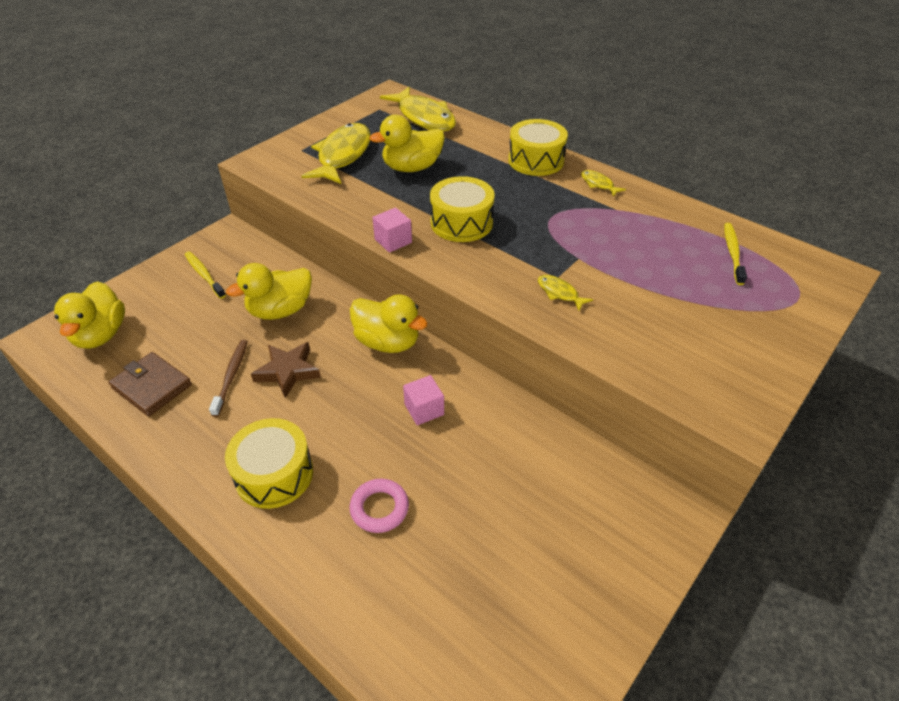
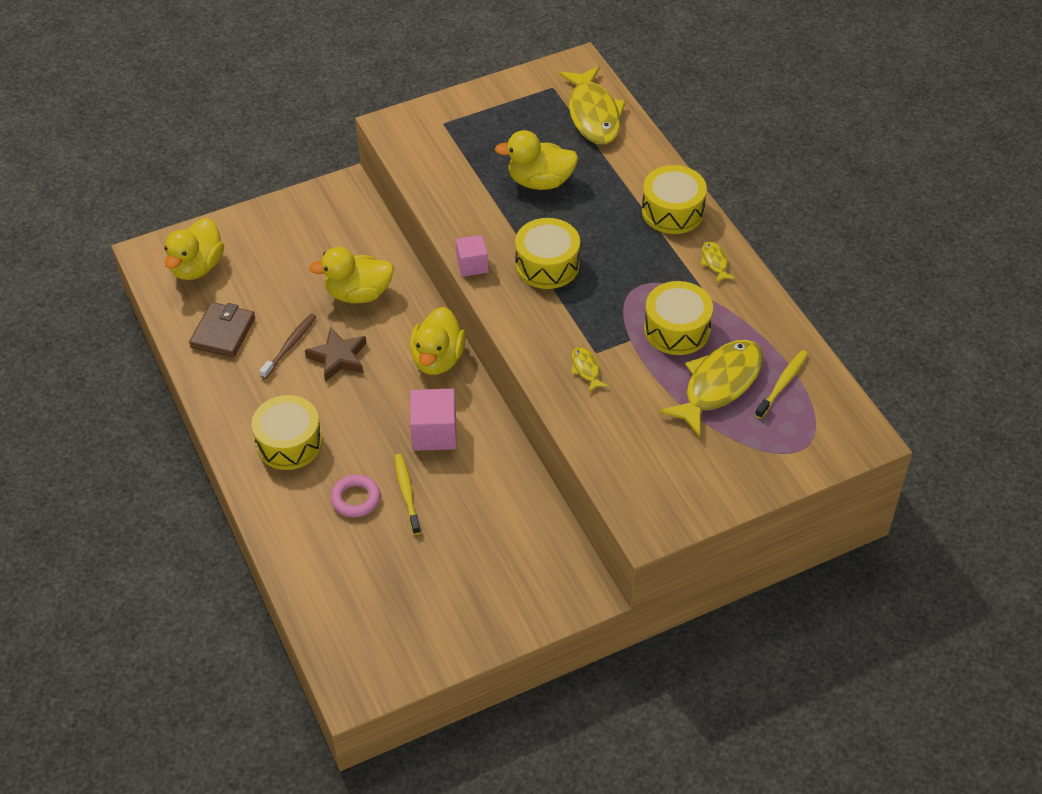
camera: 25 degrees right, 5 degrees up
brown wallet [108,352,192,417] -> brown wallet turned 45 degrees clockwise [189,302,255,358]
yellow toothbrush [185,251,226,299] -> yellow toothbrush moved to [394,454,421,535]
yellow fish [301,123,371,184] -> yellow fish moved to [659,340,763,437]
yellow duck [350,294,428,353] -> yellow duck turned 45 degrees clockwise [409,307,466,375]
pink cube [403,375,444,425] -> pink cube [410,388,457,451], size x1.55
none -> yellow drum [644,281,713,355]

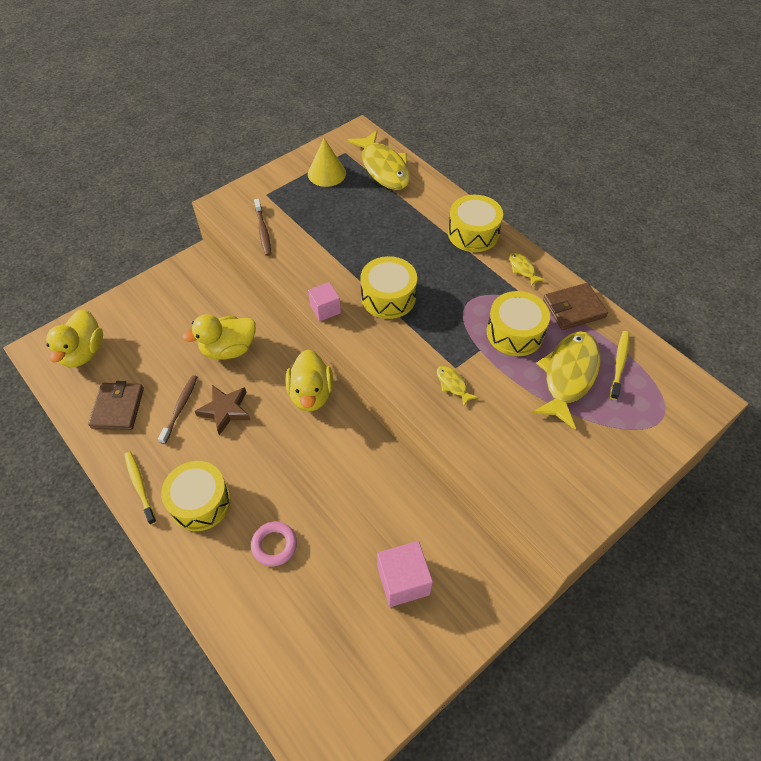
camera: 15 degrees left, 5 degrees up
yellow toothbrush [394,454,421,535] -> yellow toothbrush moved to [124,452,157,525]
pink cube [410,388,457,451] -> pink cube moved to [377,541,433,607]
yellow duck [495,130,578,190] -> none
none -> brown toothbrush [254,199,271,256]
none -> yellow cone [308,138,346,187]
none -> brown wallet [543,283,608,330]

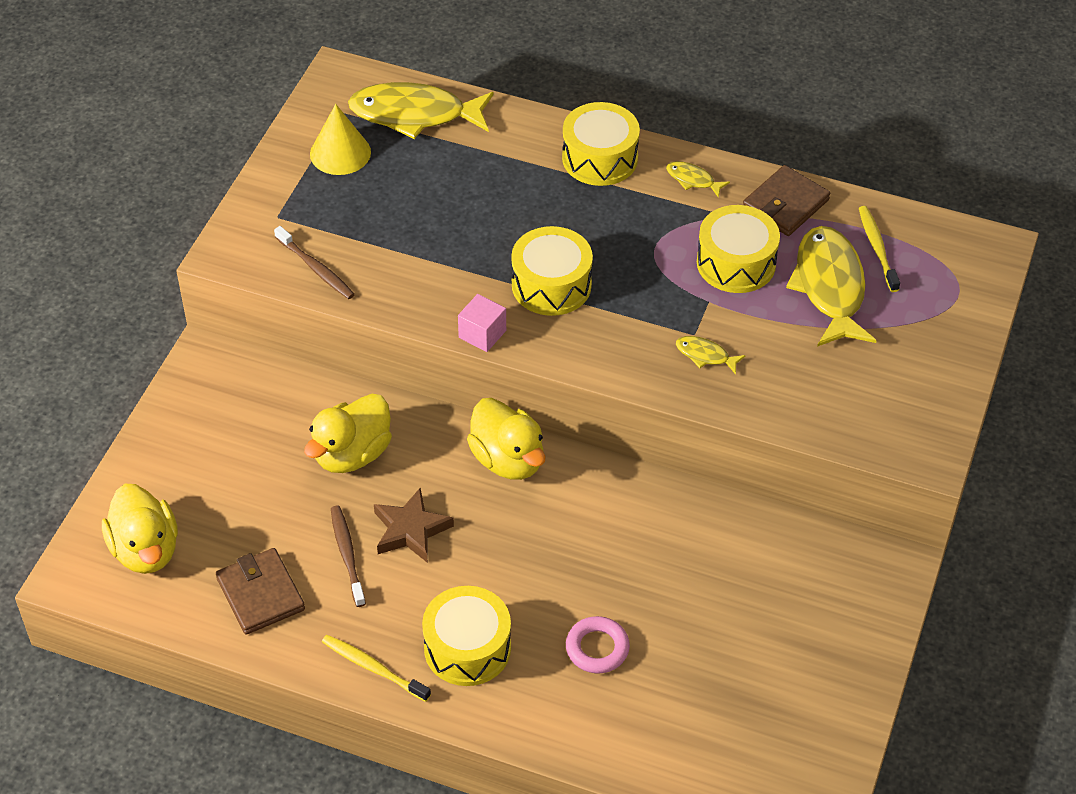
camera: 30 degrees left, 5 degrees down
yellow fish [347,130,410,190] -> yellow fish turned 150 degrees clockwise [348,82,494,139]
pink cube [377,541,433,607] -> none

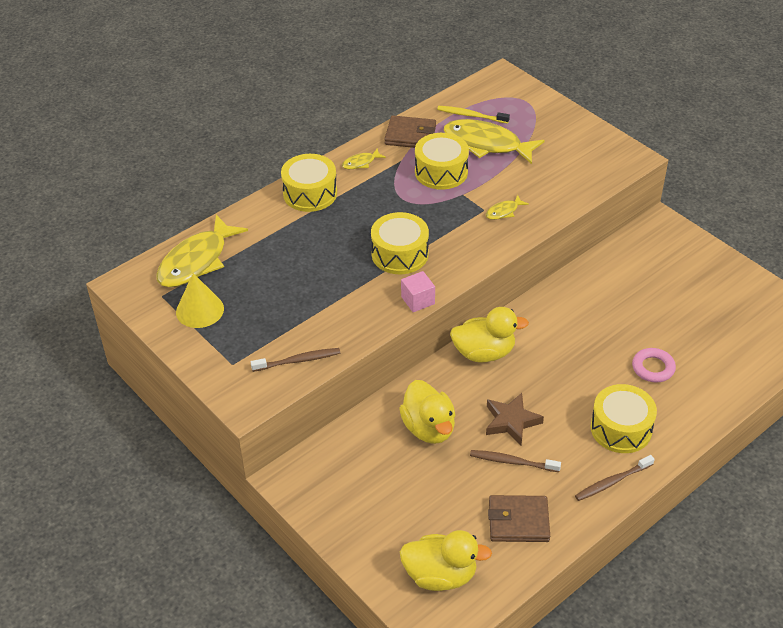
camera: 60 degrees left, 5 degrees down
yellow toothbrush [322,635,431,702] -> brown toothbrush [575,455,655,501]
brown wallet [743,165,830,236] -> brown wallet turned 60 degrees counterclockwise [384,115,436,148]

